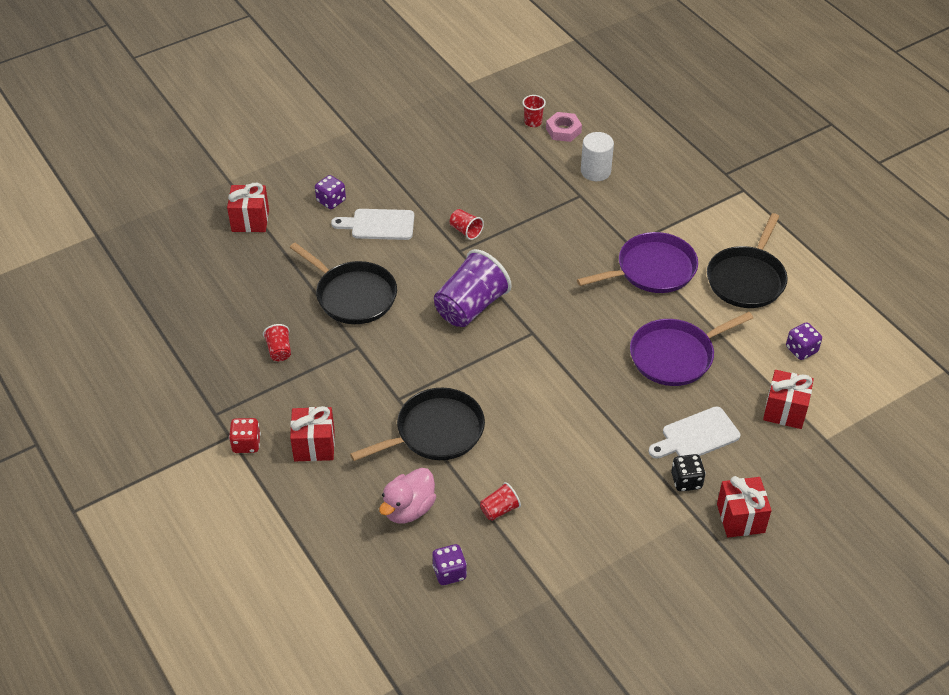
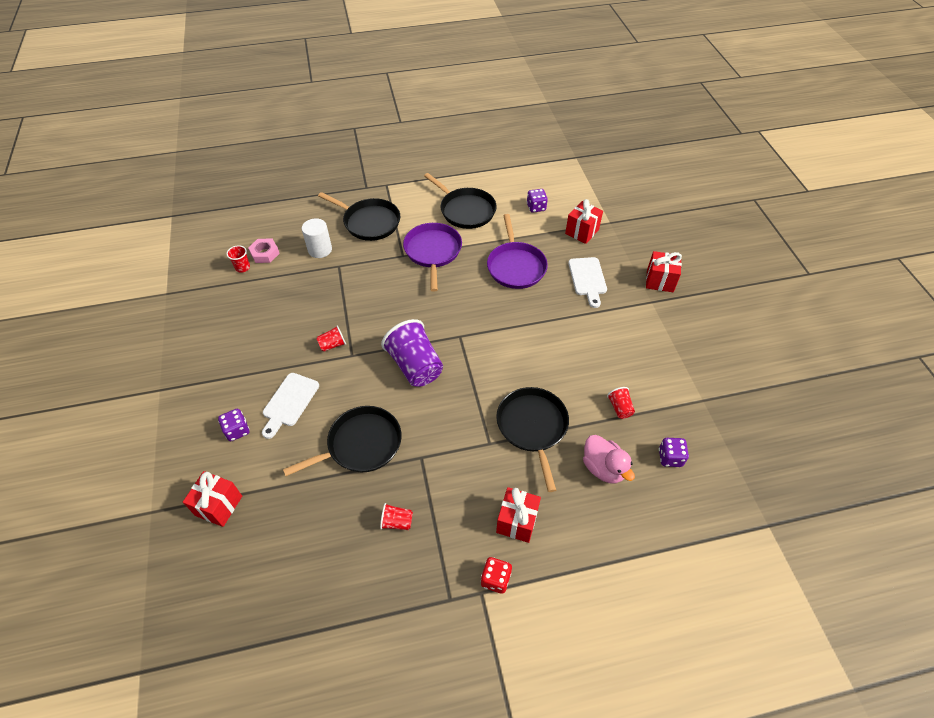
camera: 70 degrees left, 5 degrees up
black dice [671,454,706,492] -> none
none -> black pan [318,192,400,241]

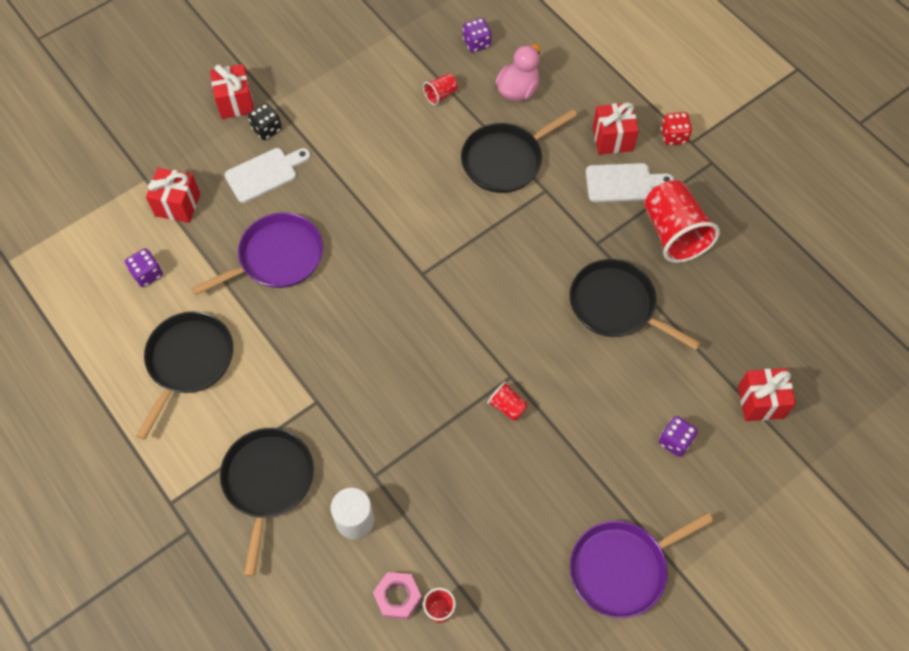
camera: 115 degrees left, 10 degrees up
white cutting board [262,373,319,439] -> white cutting board moved to [586,163,674,202]
red cup [380,503,413,530] -> red cup [644,181,720,263], size x2.17
purple cup [381,319,443,387] -> none
purple pan [403,223,462,292] -> purple pan moved to [570,512,714,618]
none -> black dice [248,103,282,140]

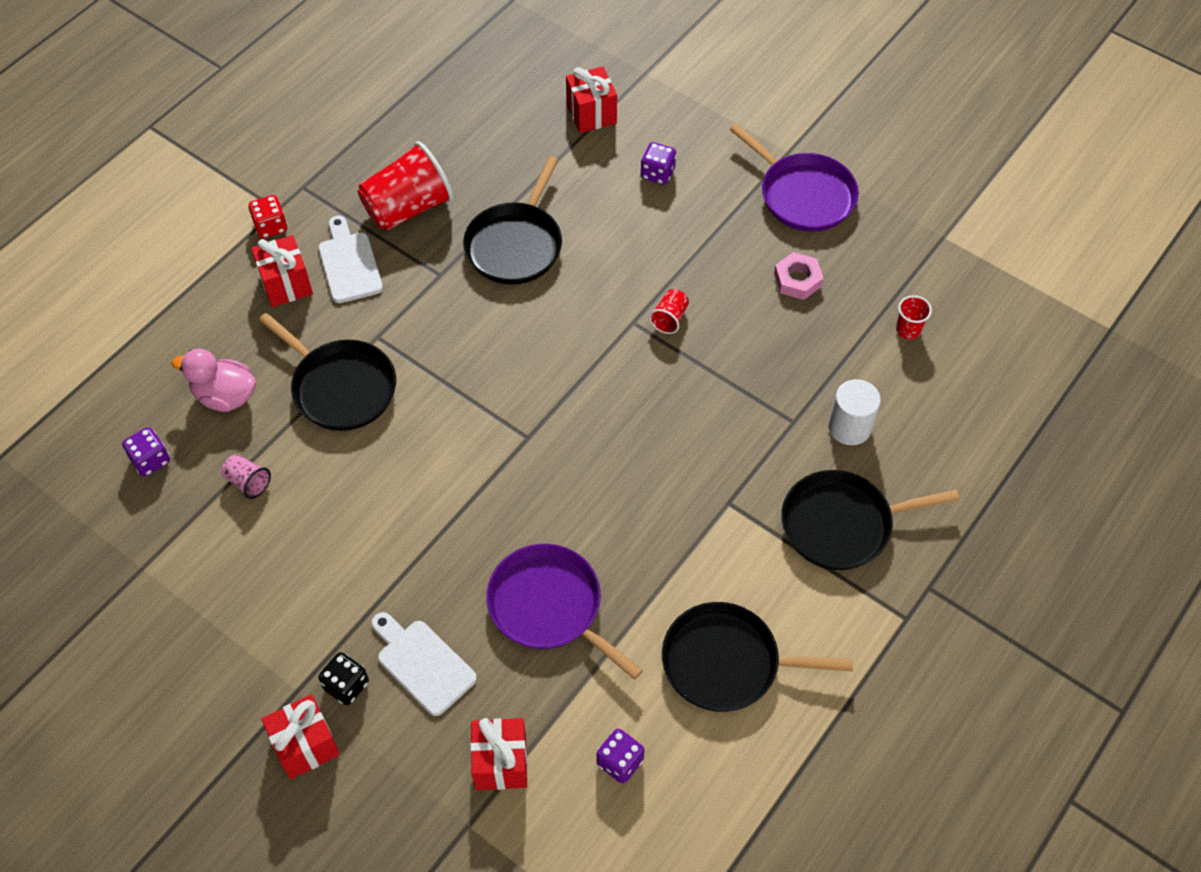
camera: 105 degrees left, 5 degrees down
pink nut [373,572,422,619] -> pink nut moved to [774,252,824,300]
red cup [423,73,458,106] -> pink cup [221,454,271,499]

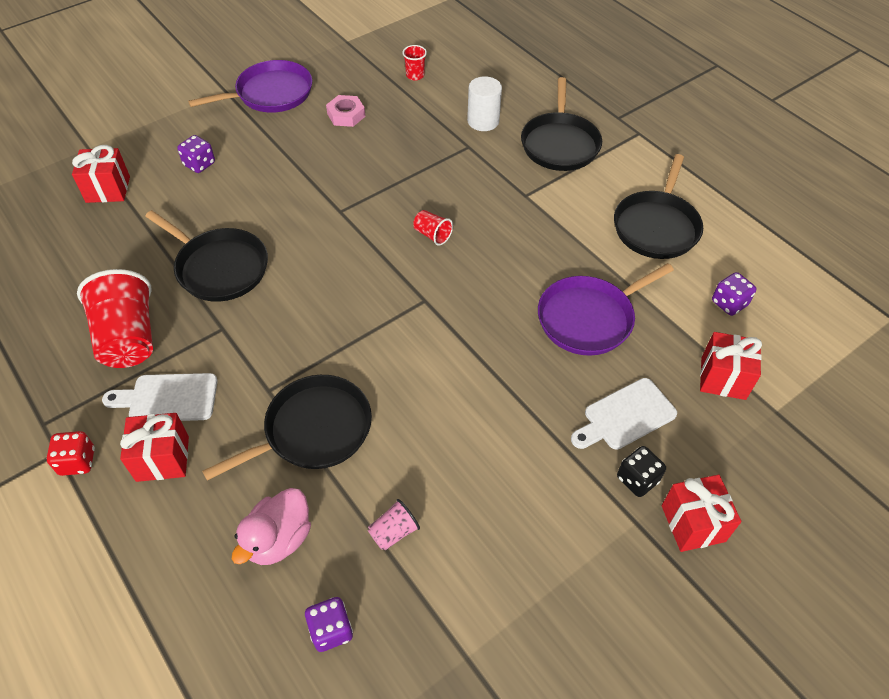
camera: 75 degrees left, 5 degrees down
red cup [649,289,689,334] -> red cup moved to [413,210,453,245]

